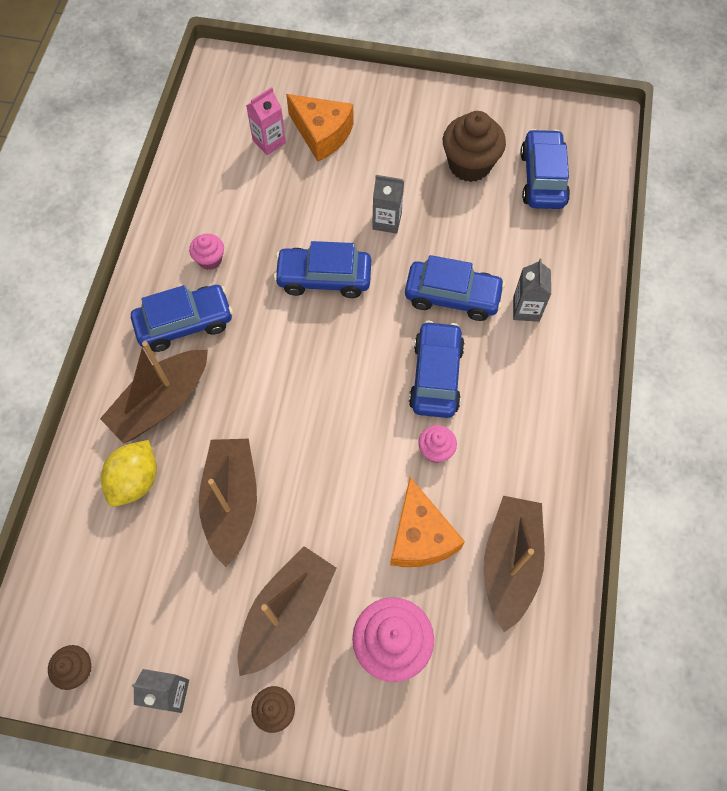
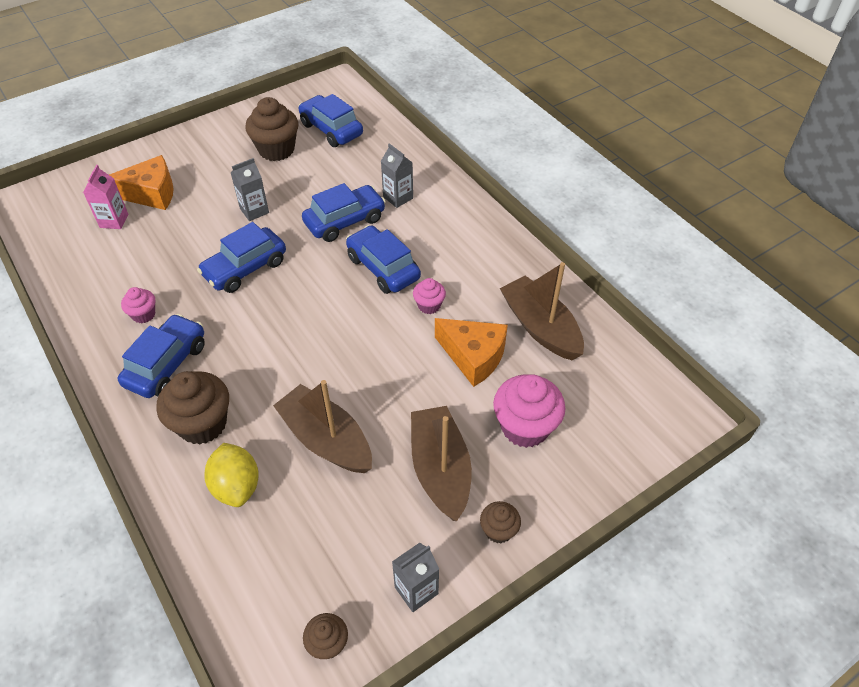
camera: 45 degrees left, 15 degrees down
brown boat [100,341,208,444] -> brown cupcake [156,371,229,445]

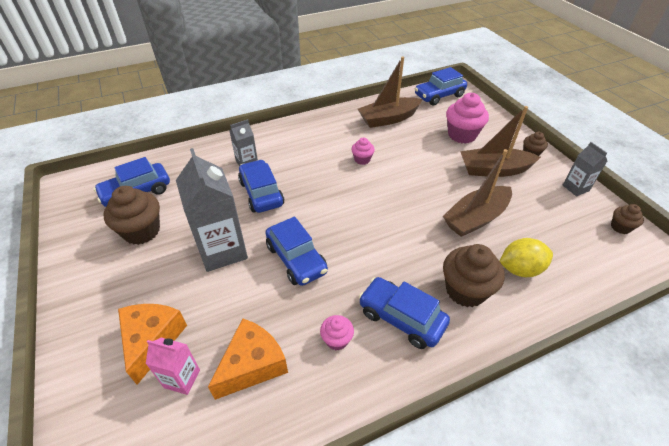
camera: 80 degrees left, 5 degrees down
grey carton [231,158,269,221] -> grey carton [176,148,248,272], size x1.94
blue car [346,225,421,294] -> blue car moved to [415,67,467,105]
orange cheese [435,318,508,387] -> orange cheese moved to [208,318,288,400]

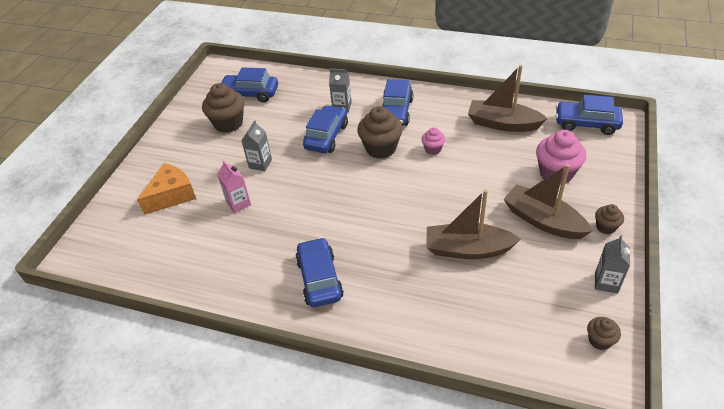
camera: 45 degrees right, 0 degrees up
pink carton [146,338,200,395] -> pink carton moved to [217,160,251,213]
grey carton [176,148,248,272] -> grey carton [241,120,272,171], size x0.52
orange cheese [208,318,288,400] -> none
blue car [265,216,328,286] -> blue car moved to [382,79,414,126]
pink cupcake [320,315,354,350] -> none
brown cupcake [443,244,505,307] -> brown cupcake moved to [357,106,403,159]
yellow lemon [500,238,553,277] -> none

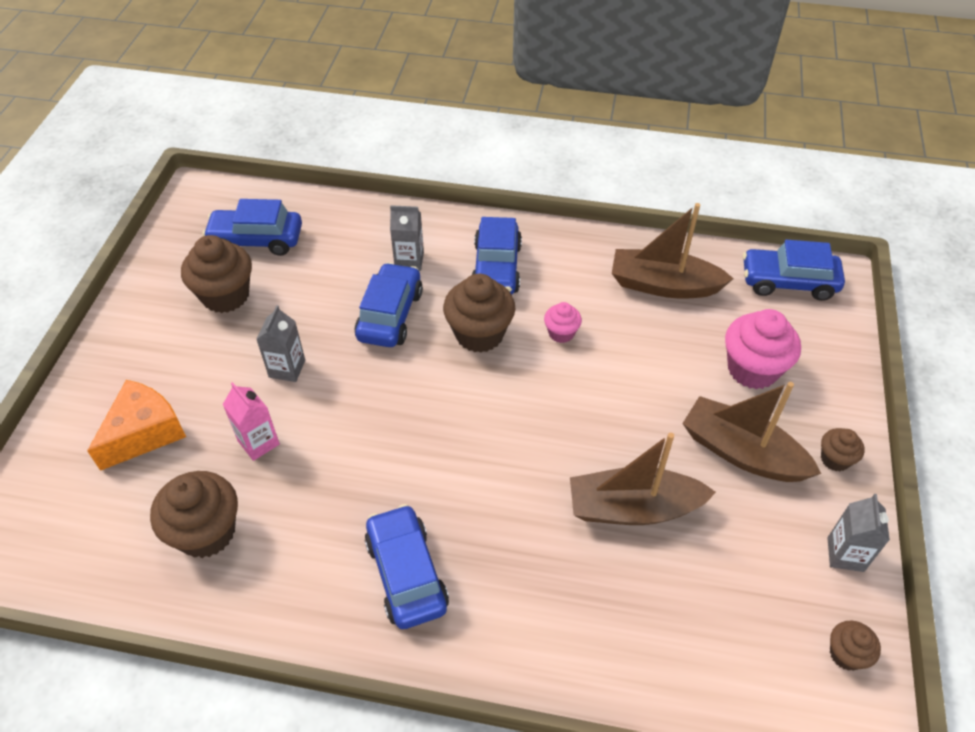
camera: 10 degrees left, 5 degrees up
none -> brown cupcake [150,471,238,558]

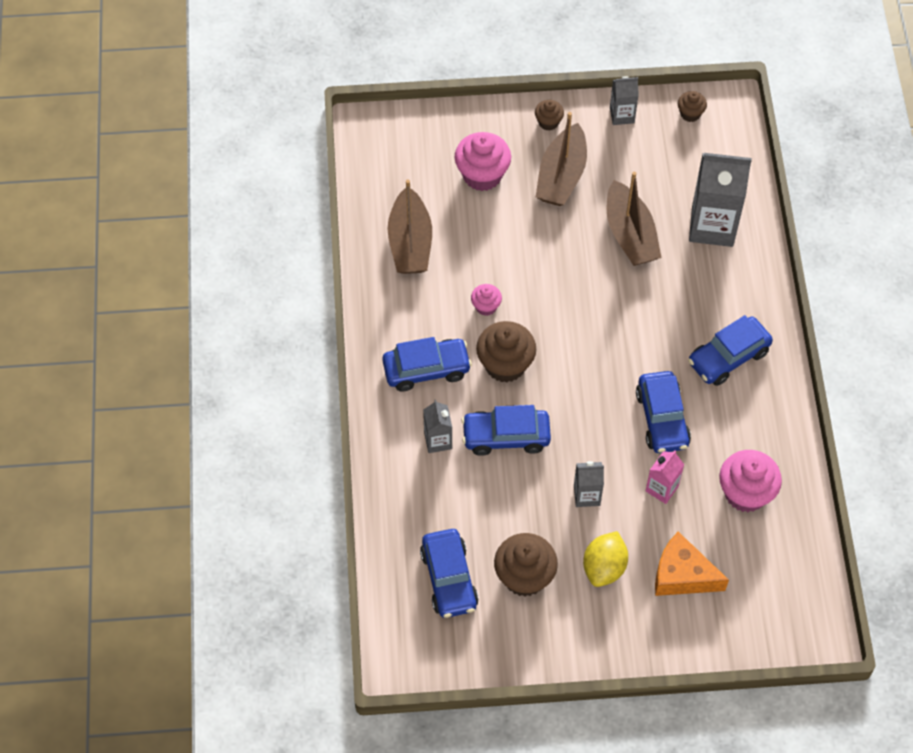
camera: 105 degrees left, 10 degrees up
brown cupcake [150,471,238,558] -> pink cupcake [719,450,782,512]
blue car [743,240,845,301] -> blue car moved to [636,371,691,453]
none -> yellow lemon [583,531,628,587]
none -> grey carton [689,153,752,247]

